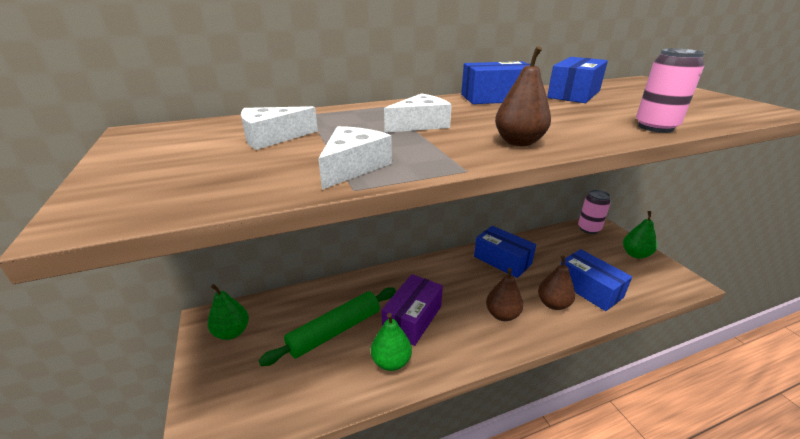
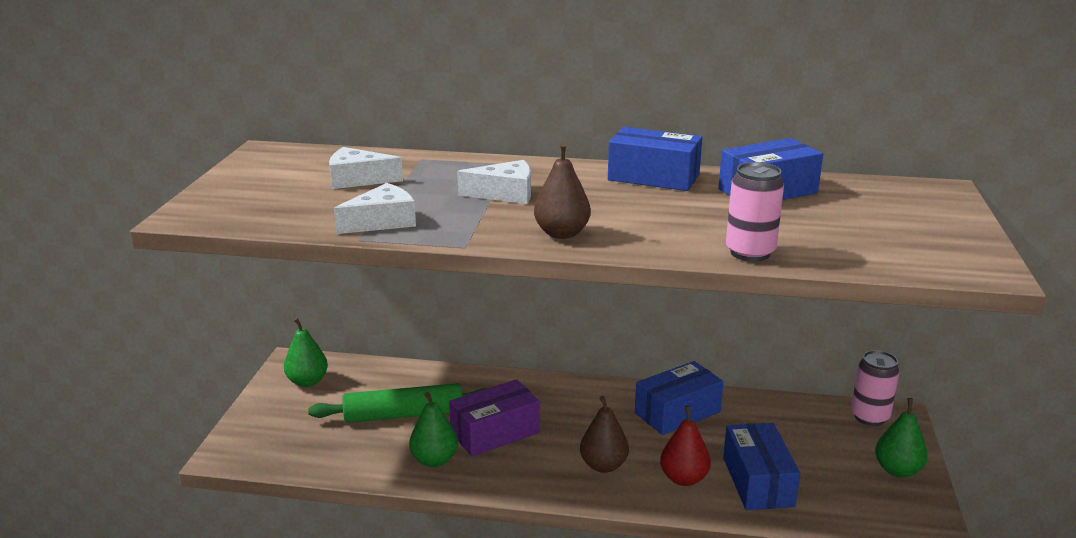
camera: 30 degrees right, 5 degrees down
blue box [474,226,536,278] -> blue box turned 75 degrees clockwise [635,361,724,435]
brown pear [538,256,575,310] -> red pear [660,406,711,486]

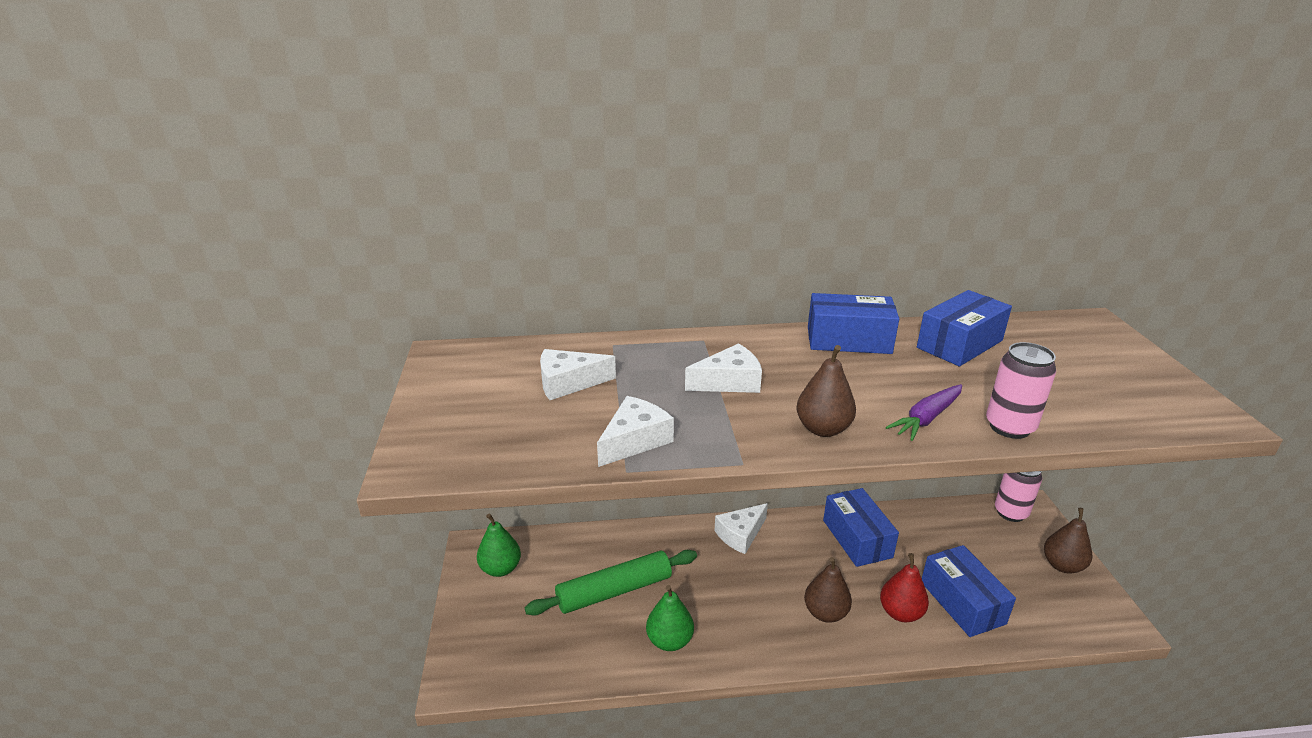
camera: 15 degrees left, 5 degrees up
purple box [449,379,540,456] -> none
blue box [635,361,724,435] -> blue box turned 60 degrees counterclockwise [823,488,899,567]
green pear [875,398,928,478] -> brown pear [1044,508,1092,574]
none -> white cheese [714,503,768,554]
none -> purple carrot [886,384,962,441]

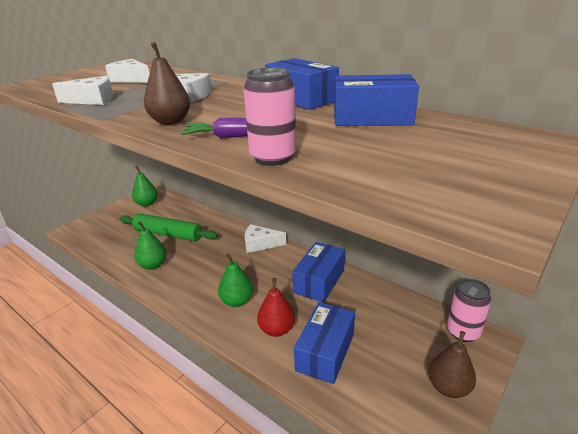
camera: 45 degrees right, 0 degrees up
brown pear [804,557,852,623] -> green pear [218,253,253,307]

